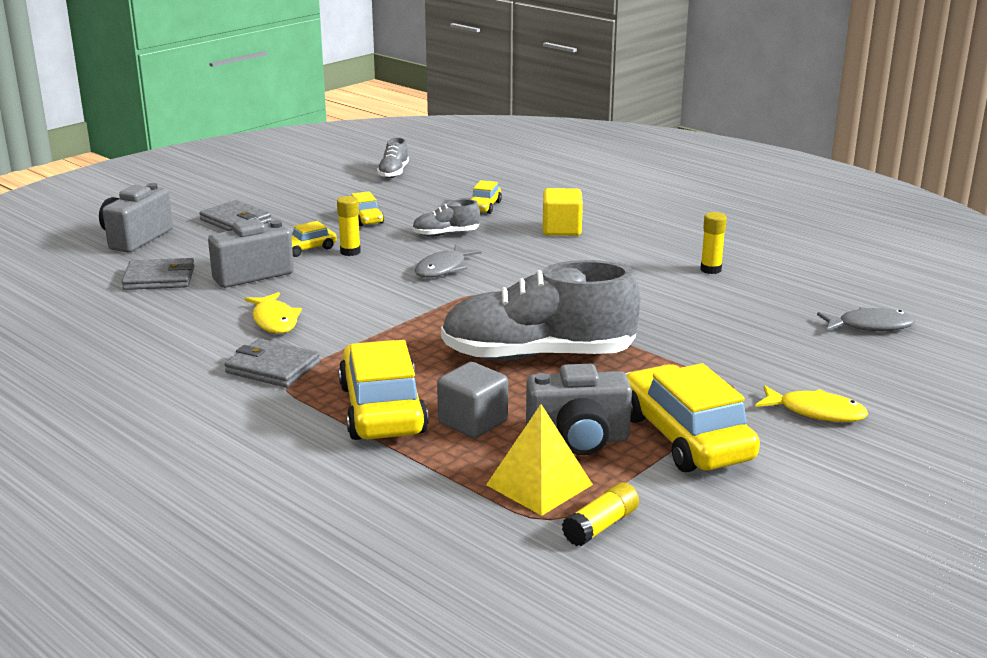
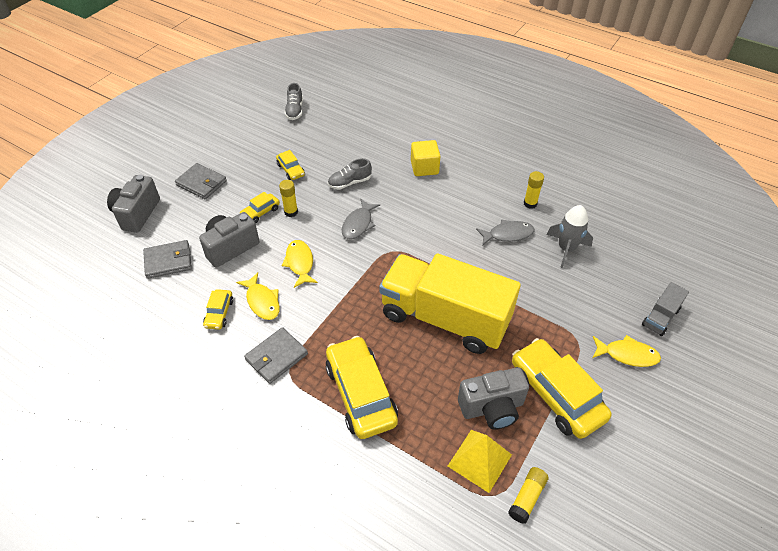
camera: 10 degrees left, 25 degrees up
grey wallet [225,339,320,387] -> grey wallet turned 60 degrees counterclockwise [244,327,308,384]
grey cube [437,362,508,438] -> none
grey shoe [441,260,640,361] -> yellow truck [379,253,521,354]
yellow car [471,180,502,214] -> yellow car moved to [203,289,234,330]
grey fish [817,307,915,331] -> grey fish moved to [476,219,535,245]
none -> yellow fish [281,240,318,288]
none -> grey rocket [546,205,593,268]
none -> grey truck [642,282,689,336]

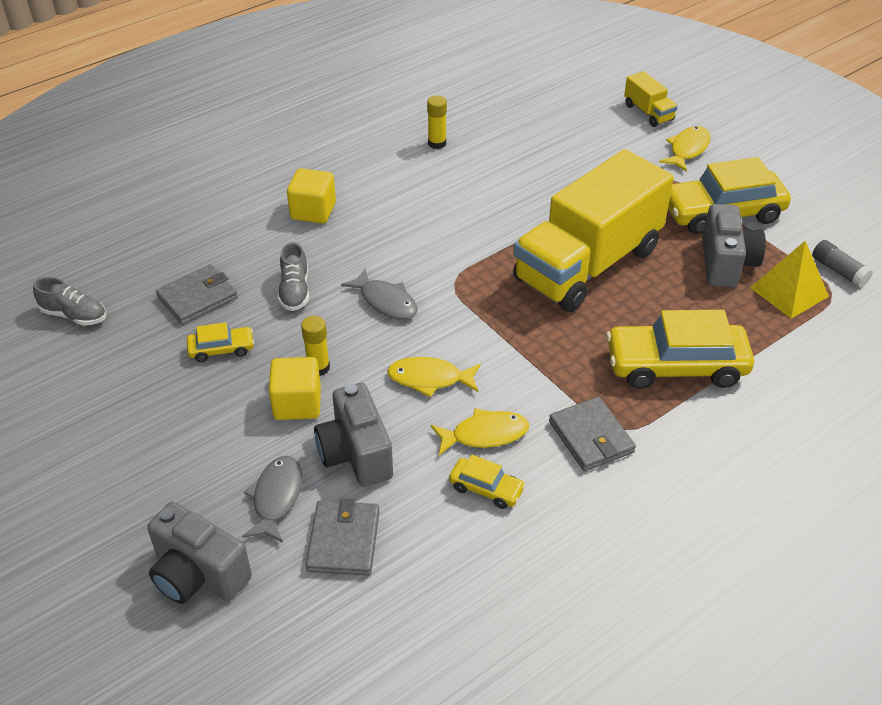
camera: 70 degrees left, 5 degrees down
grey wallet [175,163,227,199] -> grey wallet moved to [156,265,238,325]
yellow car [239,192,280,223] -> yellow cube [269,357,321,420]
grey fish [476,219,535,245] -> grey fish moved to [242,456,302,543]
yellow glue stick [508,467,549,524] -> grey glue stick [812,240,873,288]
grey rocket [546,205,593,268] -> none
grey truck [642,282,689,336] -> yellow truck [624,71,678,127]

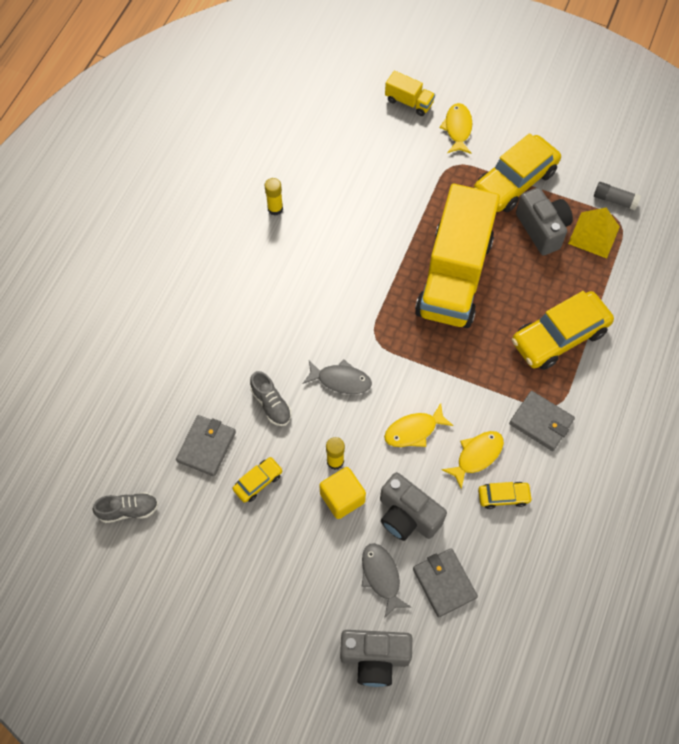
camera: 30 degrees left, 20 degrees up
yellow cube [287,168,336,224] -> none

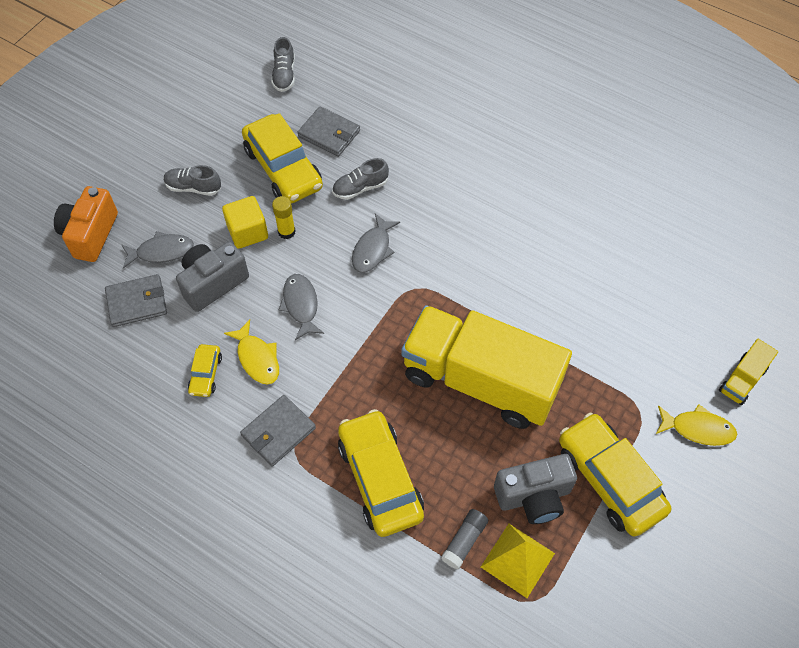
camera: 100 degrees right, 5 degrees down
yellow car [233,457,283,503] -> yellow car [242,113,323,203], size x2.10
yellow glue stick [265,178,283,216] -> none
grey camera [340,630,412,687] -> orange camera [54,186,118,262]
yellow fish [384,403,453,447] -> grey fish [279,274,324,340]
grey glue stick [594,182,641,210] -> grey glue stick moved to [441,509,488,570]
none -> grey shoe [164,165,221,196]

